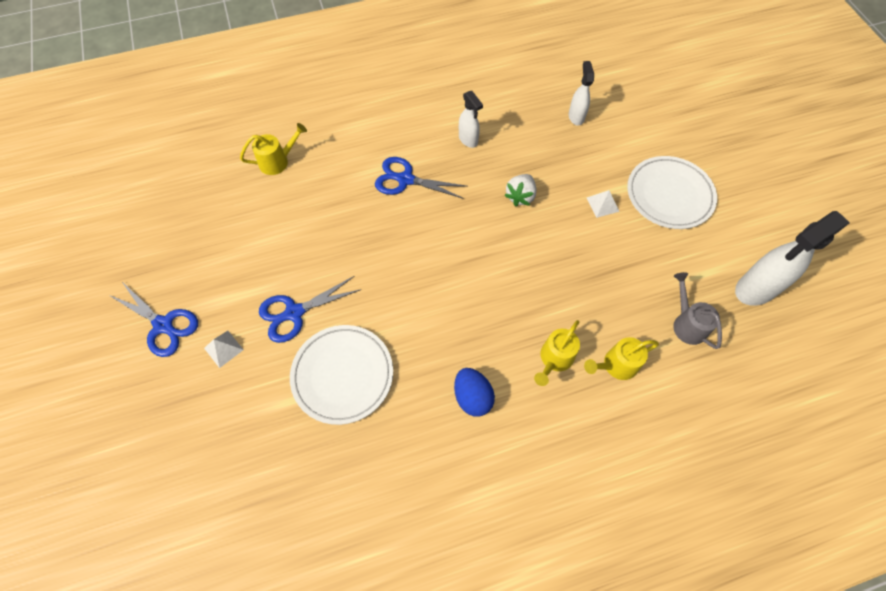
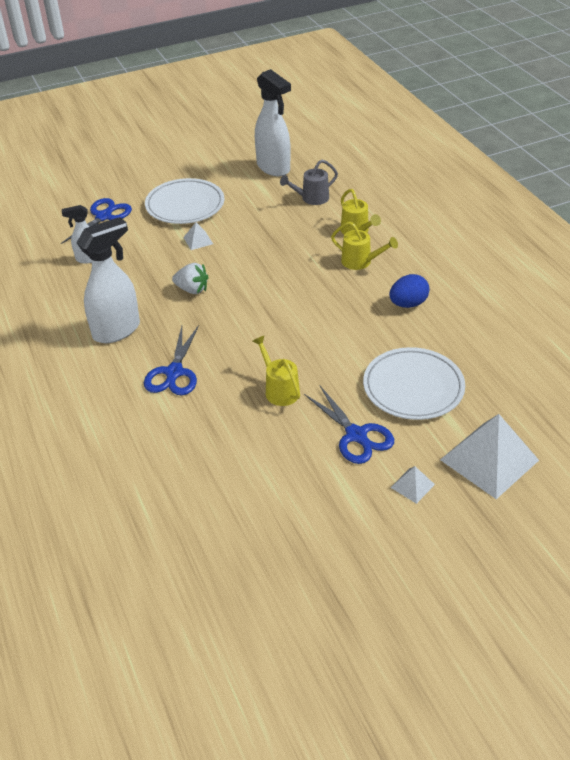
camera: 95 degrees left, 20 degrees down
blue scissors [109,282,198,357] -> blue scissors moved to [61,198,132,244]
yellow watering can [240,123,307,175] -> yellow watering can moved to [253,336,300,406]
white spray bottle [459,91,483,148] -> white spray bottle [76,217,140,343], size x1.82
none -> white pyramid [440,414,539,499]

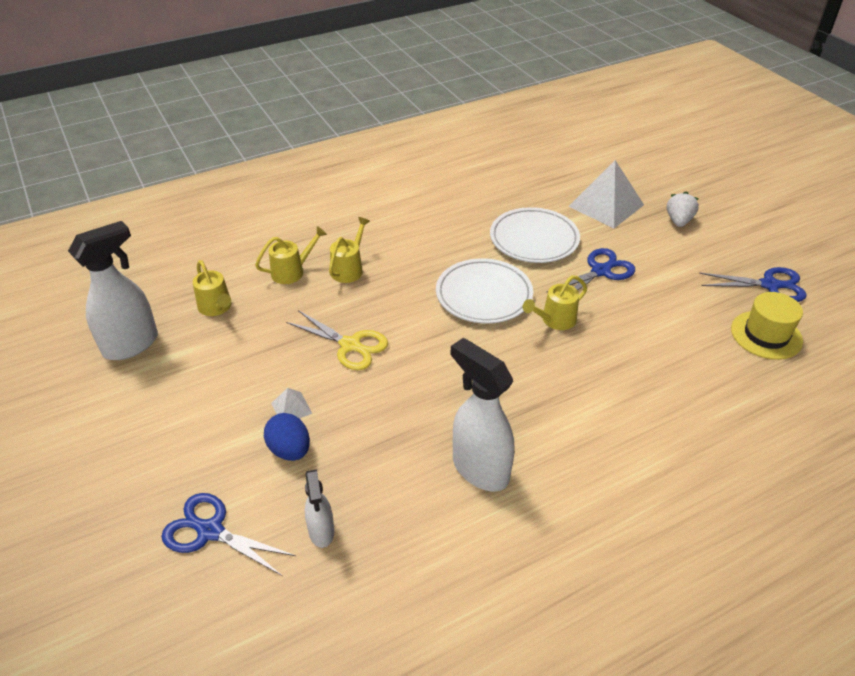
camera: 95 degrees left, 0 degrees up
blue scissors [144,325,199,395] -> blue scissors moved to [699,267,807,302]
white plate [145,178,224,224] -> white plate moved to [436,258,533,324]
white strawberry [172,263,209,294] -> white strawberry moved to [667,191,699,227]
grey watering can [280,160,338,205] -> yellow watering can [193,260,232,316]
blue egg [389,274,429,308] -> blue egg moved to [264,413,310,461]
white pyramid [390,466,435,504] -> none
none -> yellow scissors [286,310,388,370]
none -> yellow hat [731,292,803,360]

